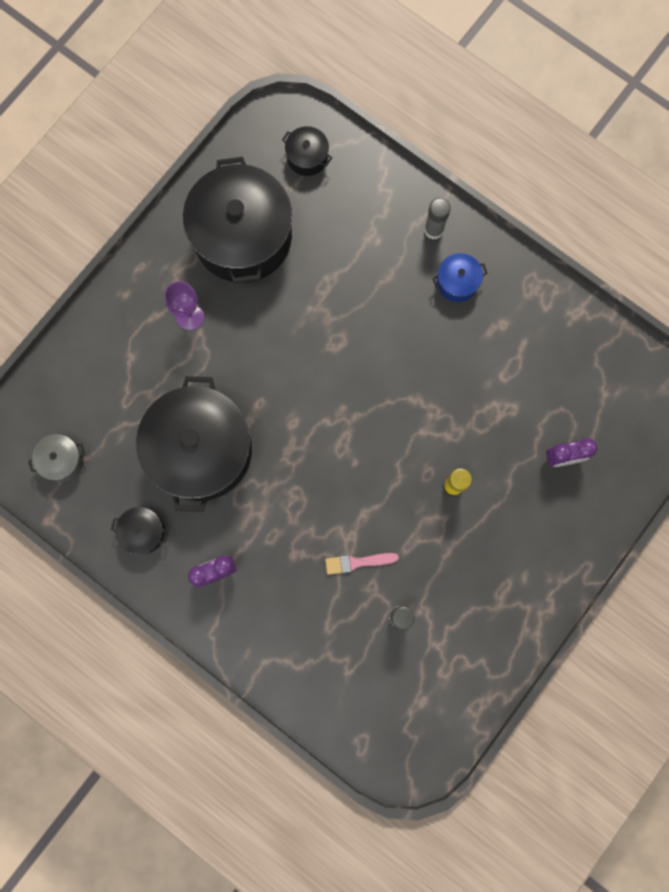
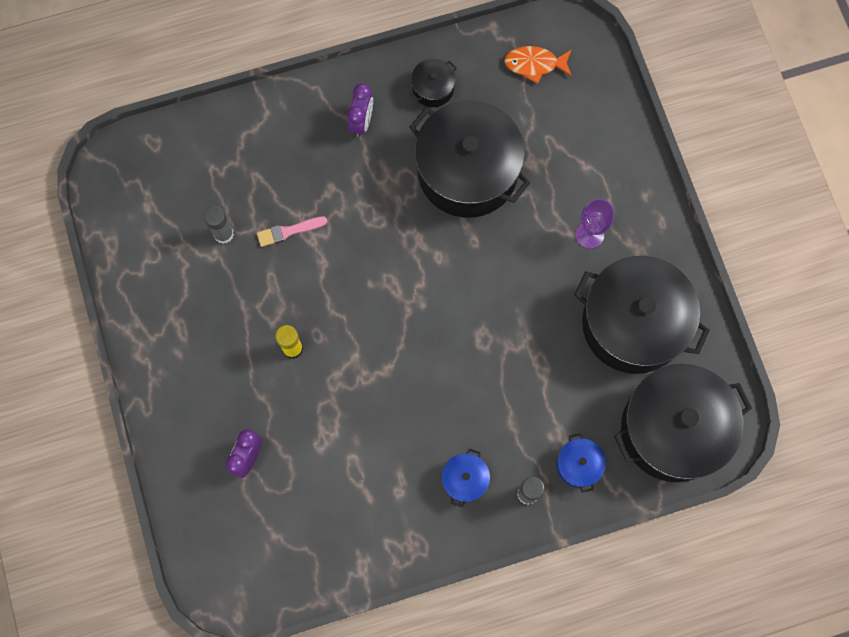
camera: 125 degrees right, 5 degrees down
grey pot [28,434,85,482] -> orange fish [504,46,572,84]
black pot [282,126,332,176] -> black pot [614,364,752,482], size x2.36
pink brush [325,553,399,575] -> pink brush turned 135 degrees counterclockwise [257,216,328,247]
none -> blue pot [556,433,606,493]

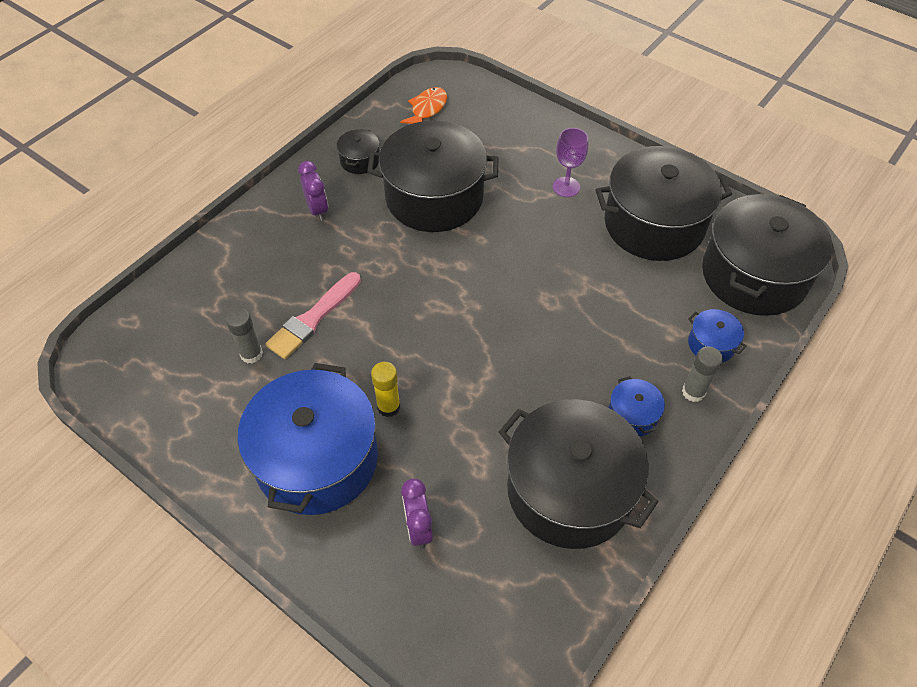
camera: 35 degrees left, 20 degrees down
pink brush [257,216,328,247] -> pink brush [265,272,361,359], size x1.59
orange fish [504,46,572,84] -> orange fish turned 150 degrees clockwise [400,87,447,124]
none -> blue pot [238,363,378,515]
none -> black pot [499,399,658,549]

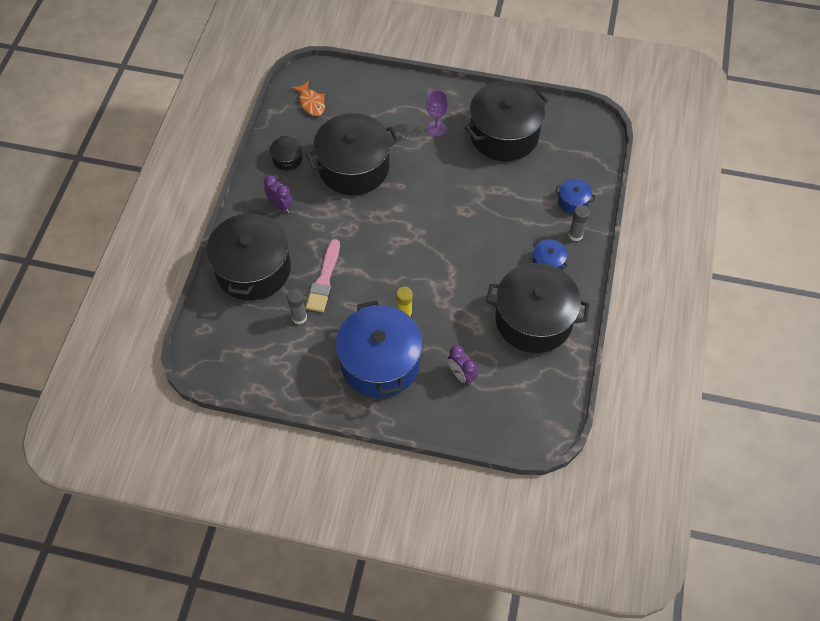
camera: 25 degrees left, 5 degrees up
orange fish [400,87,447,124] -> orange fish turned 150 degrees clockwise [291,80,325,116]
black pot [702,194,833,316] -> black pot moved to [206,210,291,301]

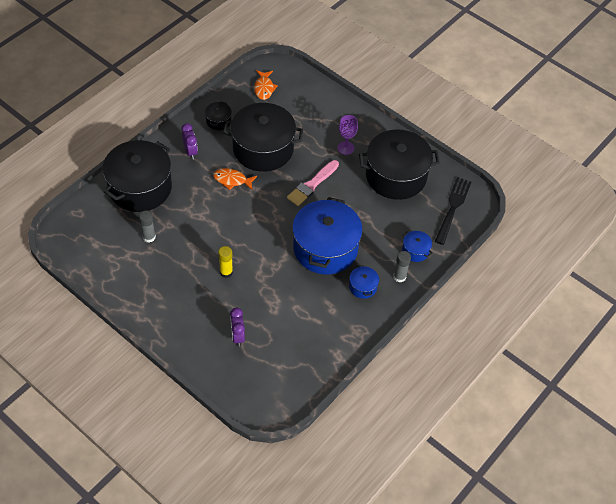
camera: 25 degrees right, 5 degrees down
pink brush [305,239,340,312] -> pink brush moved to [287,160,339,206]
blue pot [336,300,423,398] -> blue pot moved to [292,197,363,275]
black pot [486,263,590,353] -> none
none -> orange fish [213,168,257,190]
none -> black fork [435,177,471,245]

